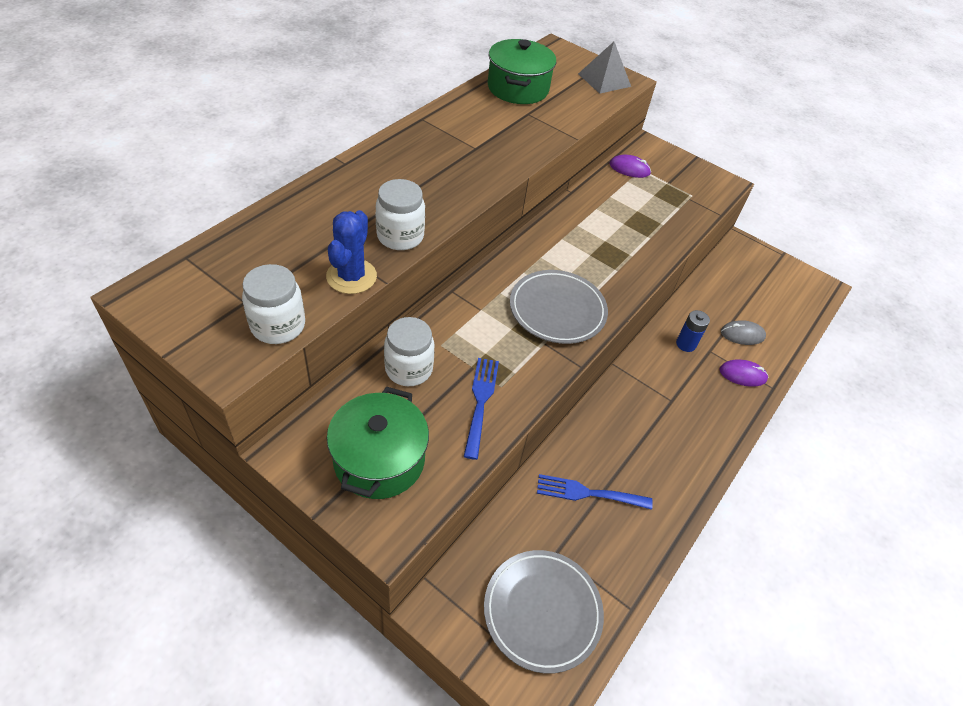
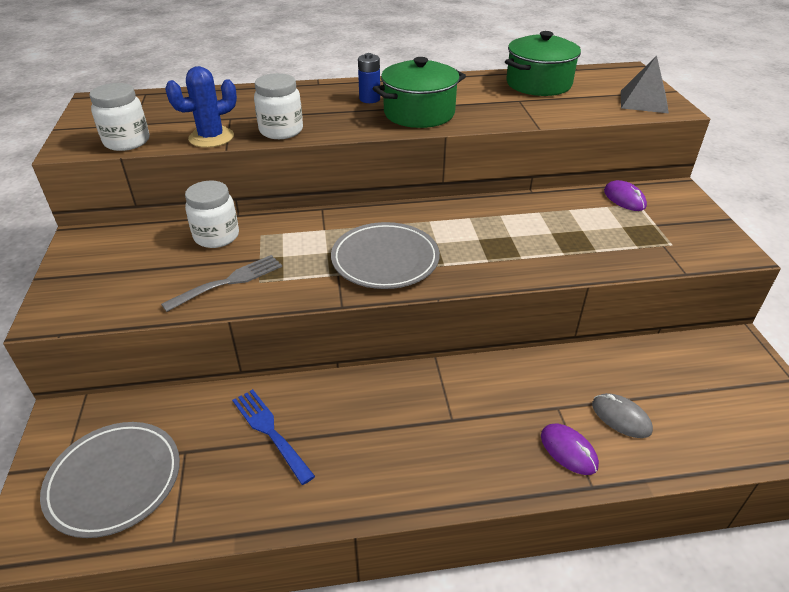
camera: 50 degrees right, 10 degrees down
green pot [327,386,429,499] -> green pot moved to [373,57,466,128]
blue fork [464,358,499,460] -> grey fork [161,255,282,312]
blue battery [676,310,710,352] -> blue battery moved to [358,53,380,103]

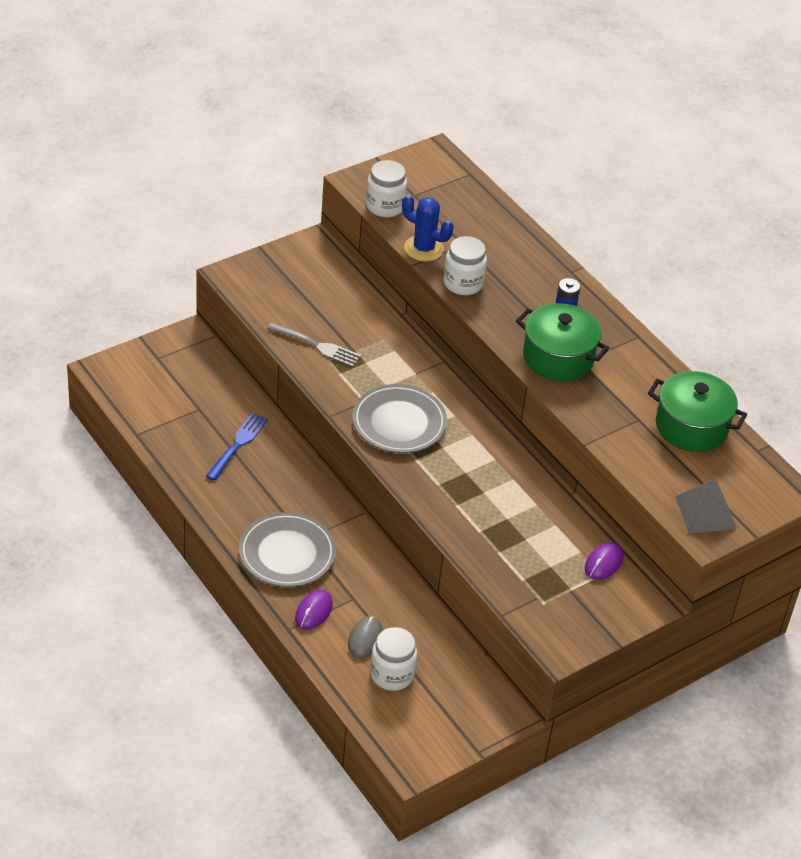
camera: 60 degrees right, 5 degrees up
grey plate [40,422,180,538] -> grey plate moved to [239,512,336,587]
white jar [185,181,239,248] -> white jar moved to [370,627,417,691]

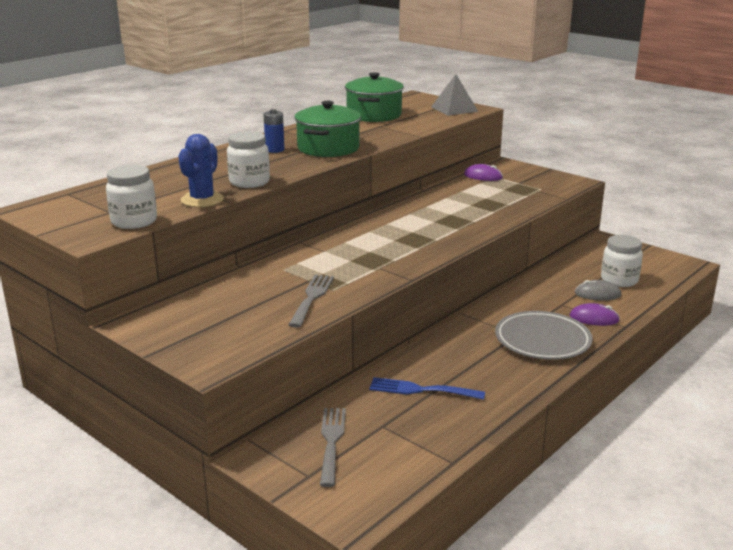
camera: 100 degrees left, 20 degrees down
grey plate [352,384,447,453] -> none
none -> grey fork [320,408,346,487]

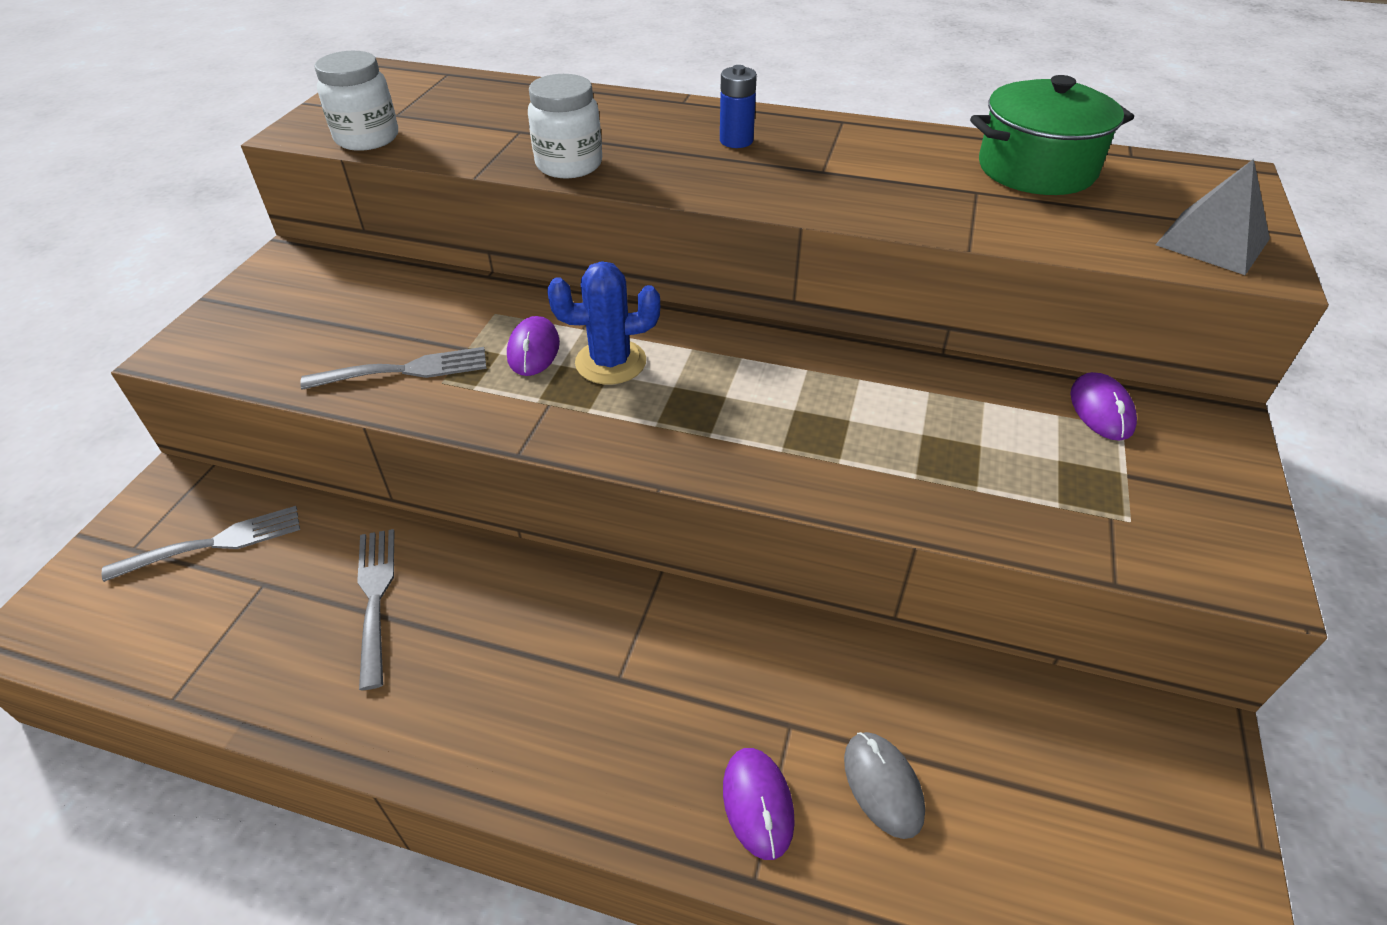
camera: 65 degrees right, 20 degrees up
blue cactus [178,134,224,207] -> blue cactus moved to [547,261,660,384]
green pot [294,101,361,157] -> none
blue fork [369,377,485,400] -> grey fork [357,529,395,690]
grey plate [495,311,593,360] -> none
white jar [601,235,643,287] -> none
none -> purple mouse [507,316,560,376]

